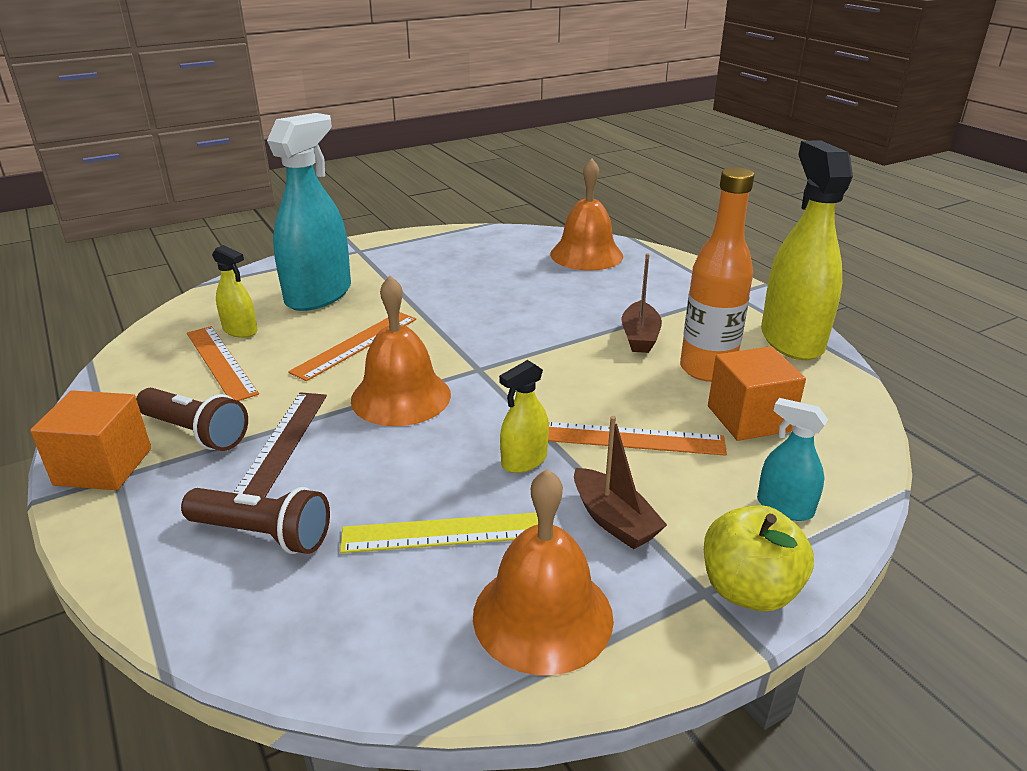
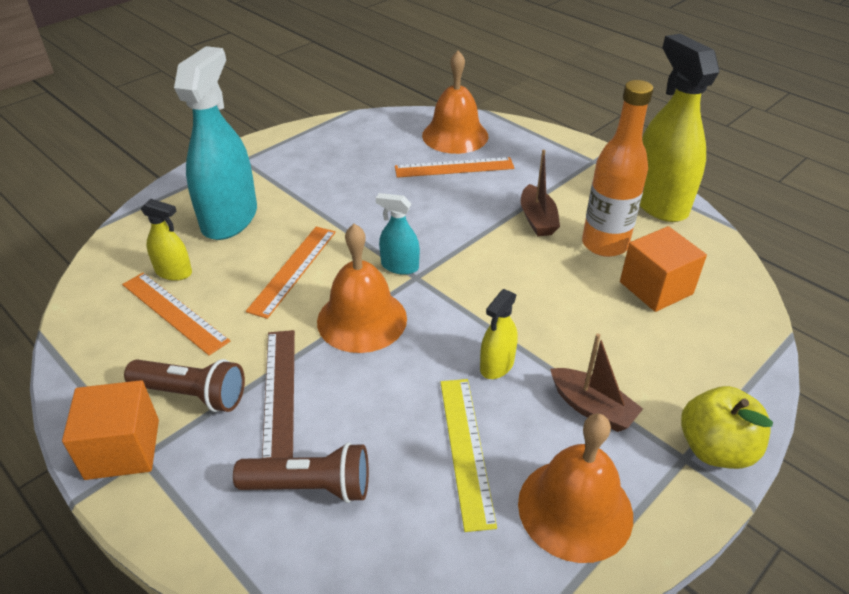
camera: 15 degrees left, 10 degrees up
yellow ruler [340,512,538,553] -> yellow ruler turned 75 degrees counterclockwise [440,379,497,532]
orange ruler [548,422,727,456] -> orange ruler moved to [395,157,515,178]
turquoise spray bottle [757,398,828,521] -> turquoise spray bottle moved to [376,193,420,275]

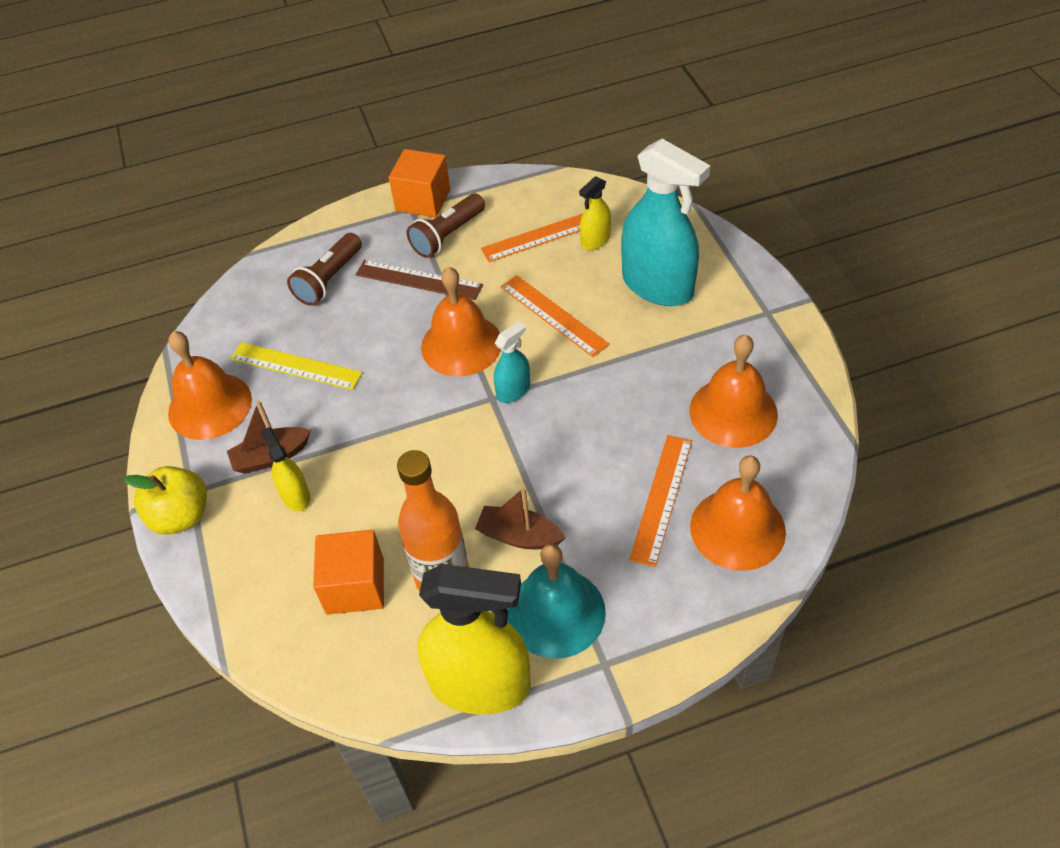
camera: 120 degrees right, 10 degrees up
yellow spray bottle [480,289,518,379] -> yellow spray bottle moved to [261,427,310,511]
none -> turquoise bell [508,544,606,659]
none -> orange bell [689,334,778,448]

